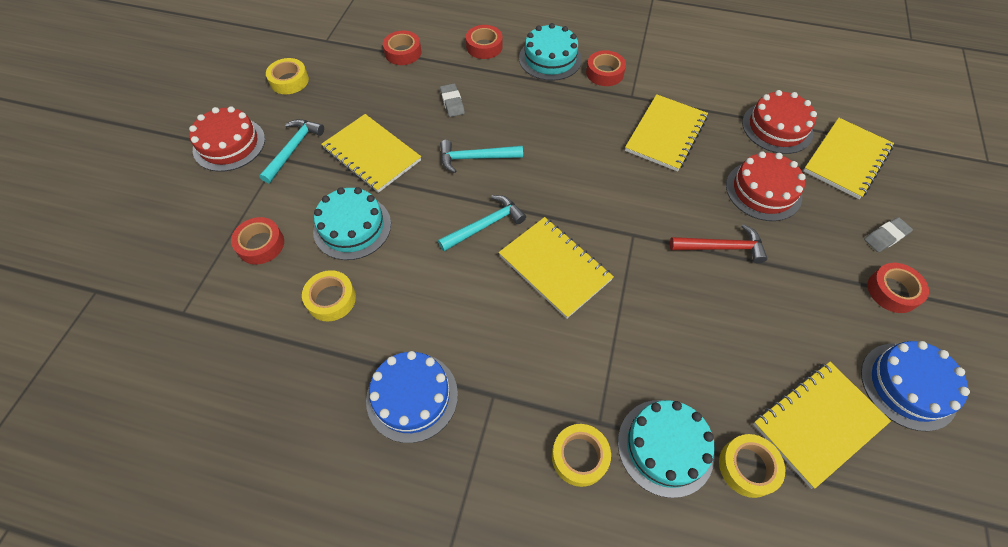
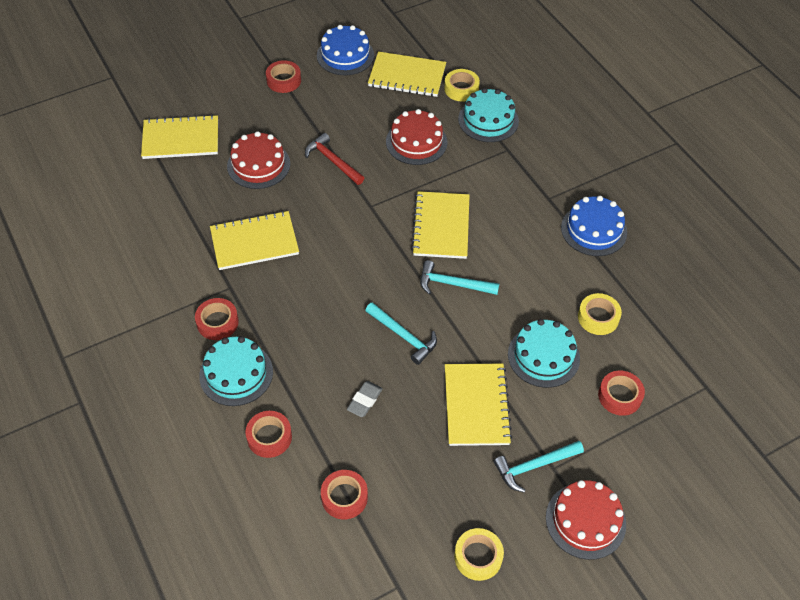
camera: 135 degrees left, 5 degrees down
yellow tape [552,424,611,487] -> none
red cake [742,90,817,154] -> red cake moved to [386,109,447,165]
grey eraser [864,217,913,252] -> none

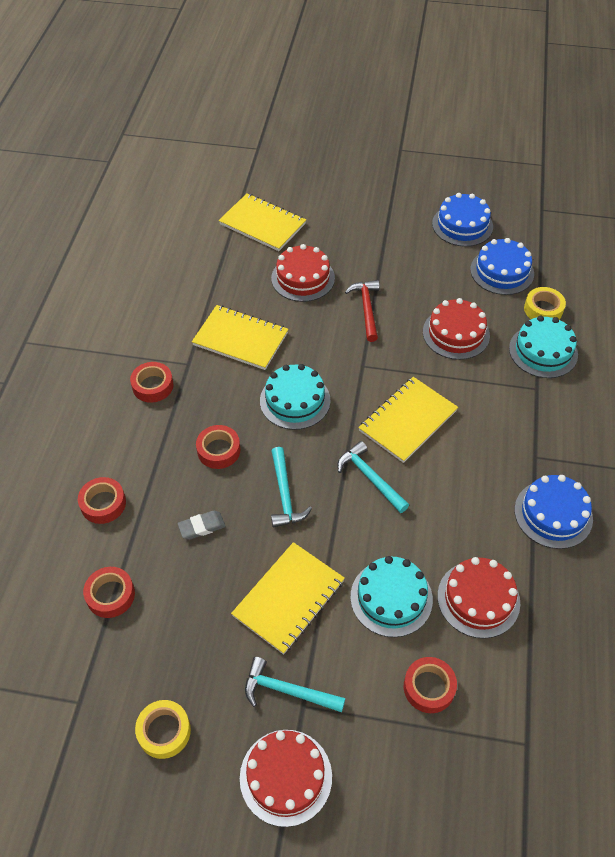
camera: 40 degrees right, 0 degrees up
turquoise cake [199,336,273,406] -> turquoise cake moved to [260,364,330,430]
red tape [266,60,301,93] -> red tape moved to [196,425,240,469]
yellow notebook [368,51,446,97] -> blue cake [470,238,534,295]
yellow tape [578,293,622,335] -> red cake [437,557,520,639]

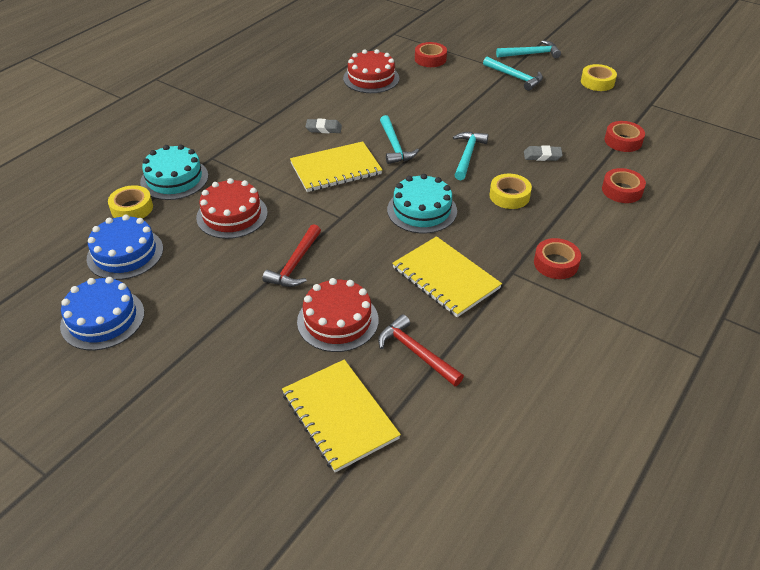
camera: 155 degrees left, 10 degrees down
red tape [196,425,240,469] -> yellow tape [489,174,532,209]
yellow notebook [231,542,345,654] -> none
red cake [240,730,332,827] -> turquoise hammer [496,40,561,58]
turquoise cake [350,556,433,637] -> none
blue cake [514,475,593,549] -> none
none -> grey eraser [305,119,342,133]
none -> red hammer [378,314,464,386]

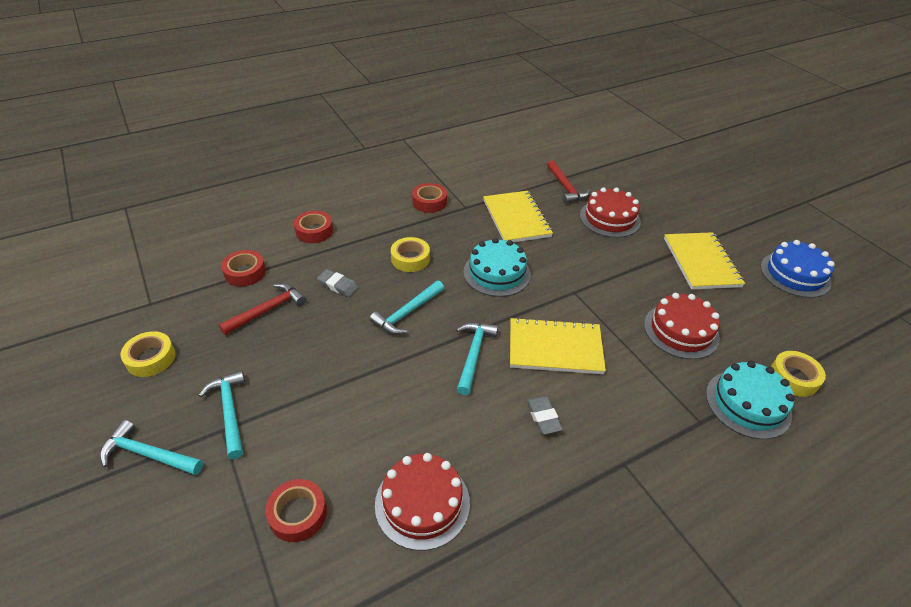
camera: 155 degrees left, 0 degrees up
blue cake [87,215,163,280] -> none
red hammer [262,224,321,287] -> red hammer moved to [219,283,306,335]
yellow notebook [282,359,401,473] -> yellow notebook moved to [664,232,745,290]
grey eraser [305,119,342,133] -> grey eraser turned 45 degrees clockwise [526,396,563,435]

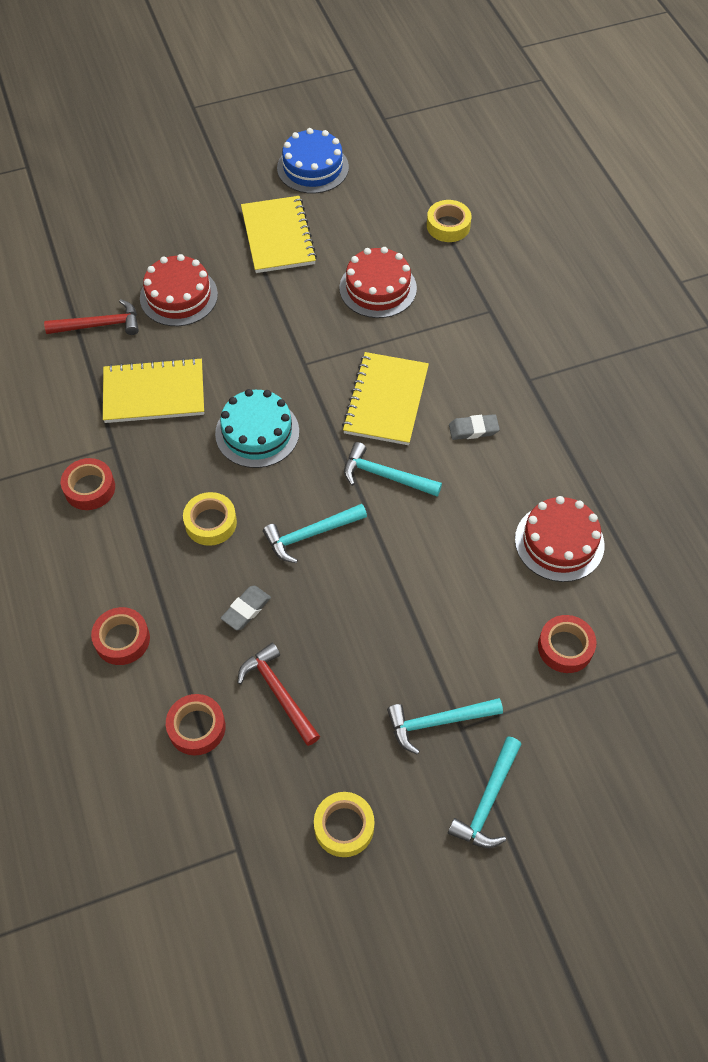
camera: 80 degrees left, 15 degrees up
turquoise hammer [370,281,444,335] -> turquoise hammer turned 105 degrees clockwise [263,504,367,563]
yellow notebook [664,232,745,290] -> yellow notebook turned 75 degrees clockwise [241,196,317,273]
turquoise cake [706,361,795,439] -> none

